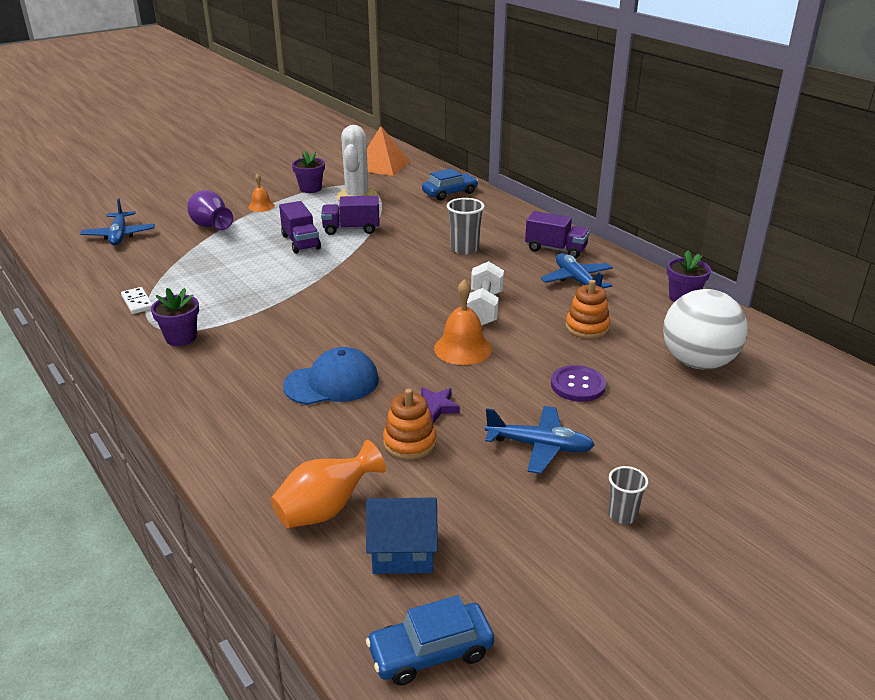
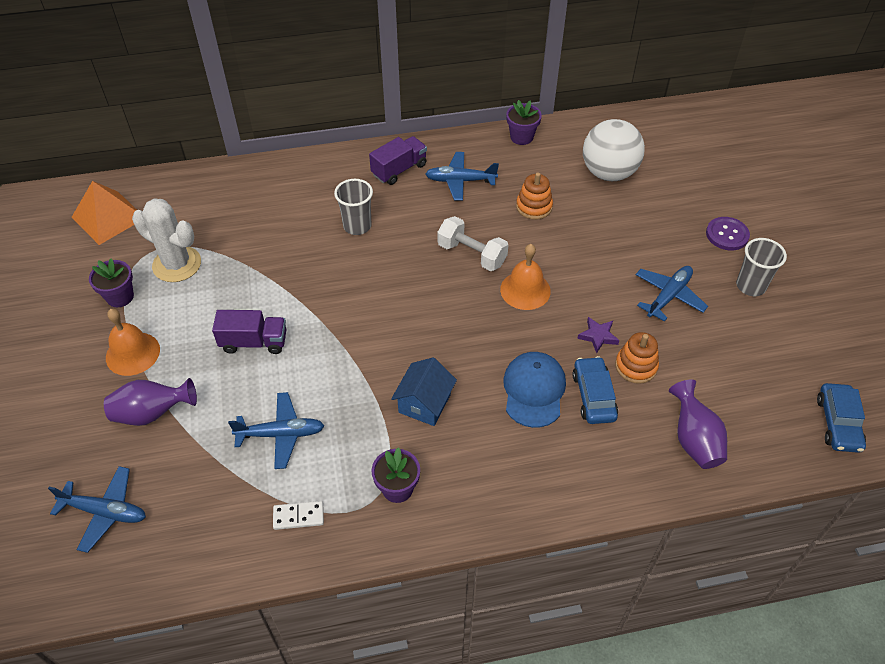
camera: 65 degrees left, 20 degrees up
orange bell [248,173,275,212] -> orange bell [106,309,160,376], size x1.66
orange vase [271,440,386,528] -> purple vase [669,379,727,469]
purple truck [321,196,380,235] -> none
blue house [366,497,438,574] -> blue house moved to [391,358,457,426]
blue car [422,168,478,201] -> blue car moved to [572,356,618,424]
purple button [551,365,606,402] -> purple button moved to [706,217,750,251]
grey cup [608,466,648,524] -> grey cup [736,238,787,296], size x1.56
none -> blue plane [228,392,324,469]

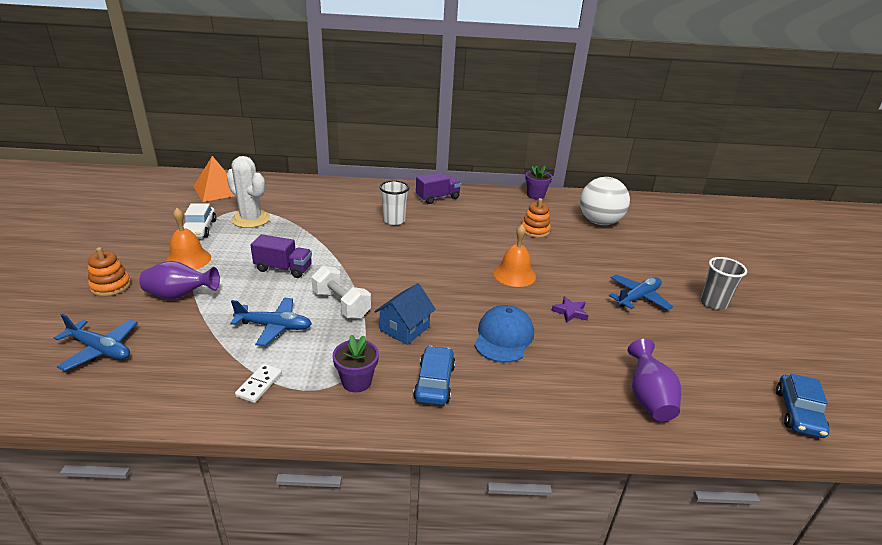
camera: 10 degrees right, 20 degrees down
purple flower pot [89,259,134,307] -> white car [183,203,216,238]
white domino [273,501,324,530] -> white domino turned 75 degrees counterclockwise [235,364,282,403]
grey cup [334,179,373,235] -> white cup [380,181,409,225]
blue plane [425,152,499,201] -> none
white dumbbell [438,216,508,271] -> white dumbbell moved to [311,266,371,319]
blue car [572,356,618,424] -> blue car moved to [413,346,455,405]
orange stacking toy [615,332,659,384] -> orange stacking toy moved to [88,247,131,297]
purple button [706,217,750,251] -> none

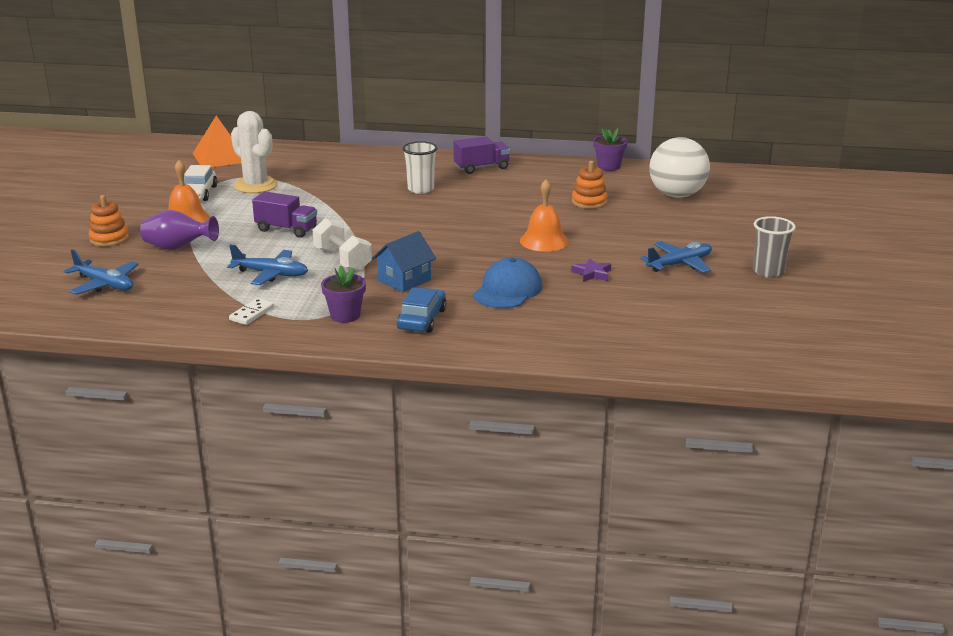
camera: 10 degrees right, 5 degrees down
purple vase [628,339,681,421] -> none
blue car [776,374,830,438] -> none

